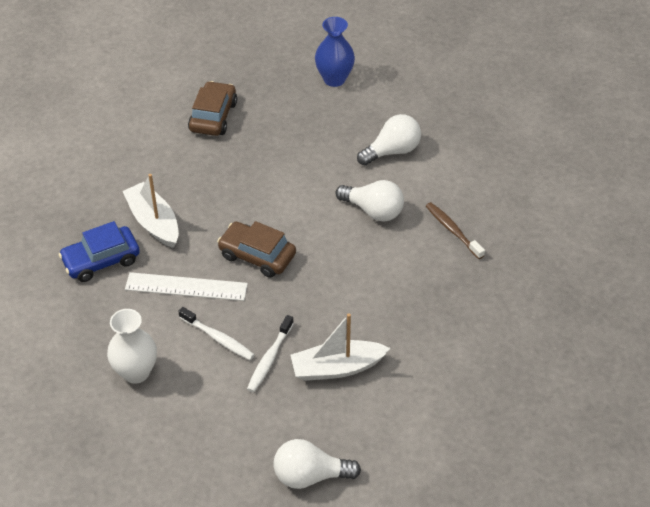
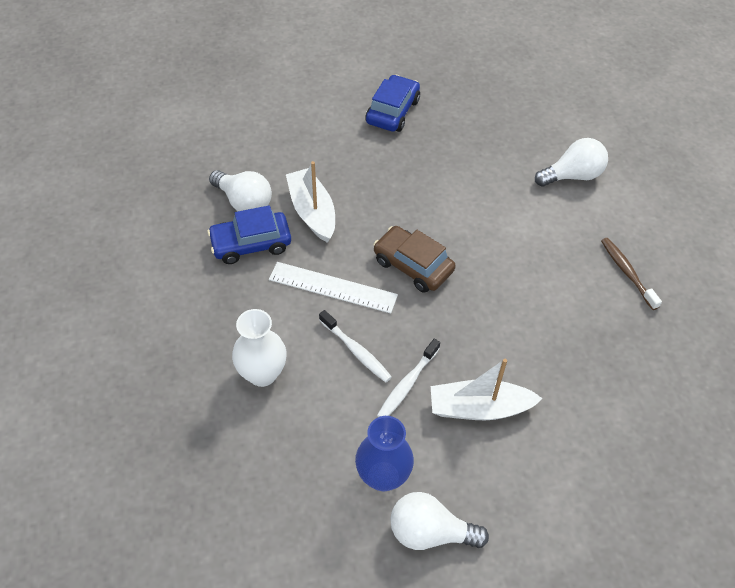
camera: 10 degrees right, 5 degrees up
brown car [188,81,237,136] -> blue car [365,75,420,132]
blue vase [315,17,355,87] -> blue vase moved to [355,416,414,491]
white light bulb [336,180,404,221] -> white light bulb moved to [209,170,272,211]

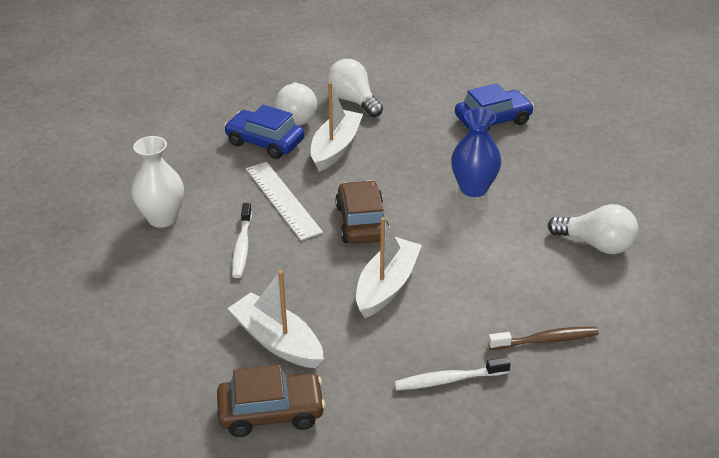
camera: 45 degrees right, 15 degrees down
blue vase [355,416,414,491] -> blue vase moved to [451,108,501,197]
white toothbrush [377,339,440,417] -> white toothbrush moved to [394,357,511,390]
white light bulb [390,492,489,550] -> white light bulb moved to [327,59,383,117]
brown toothbrush [601,238,662,310] -> brown toothbrush turned 60 degrees clockwise [488,327,599,350]
none -> brown car [217,365,325,437]
none -> white boat [356,217,422,318]

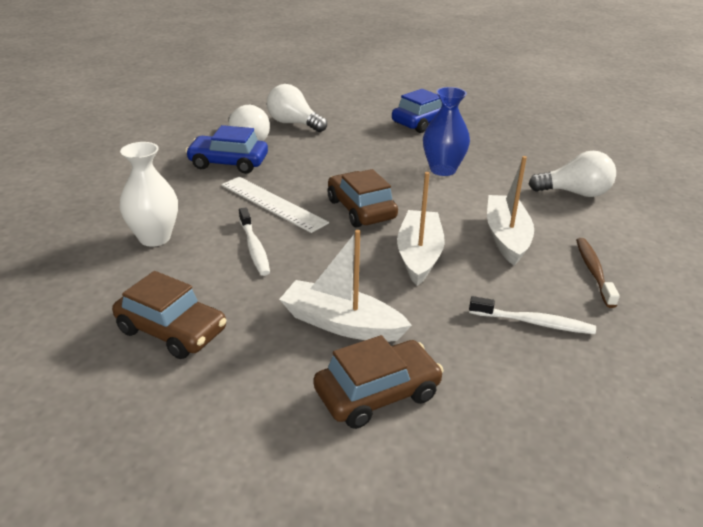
camera: 20 degrees left, 5 degrees down
white boat [311,82,363,172] -> white boat moved to [487,156,534,266]
white toothbrush [394,357,511,390] -> white toothbrush turned 135 degrees counterclockwise [469,296,596,334]
brown toothbrush [488,327,599,350] -> brown toothbrush turned 60 degrees counterclockwise [576,238,620,308]
none -> brown car [112,271,226,359]

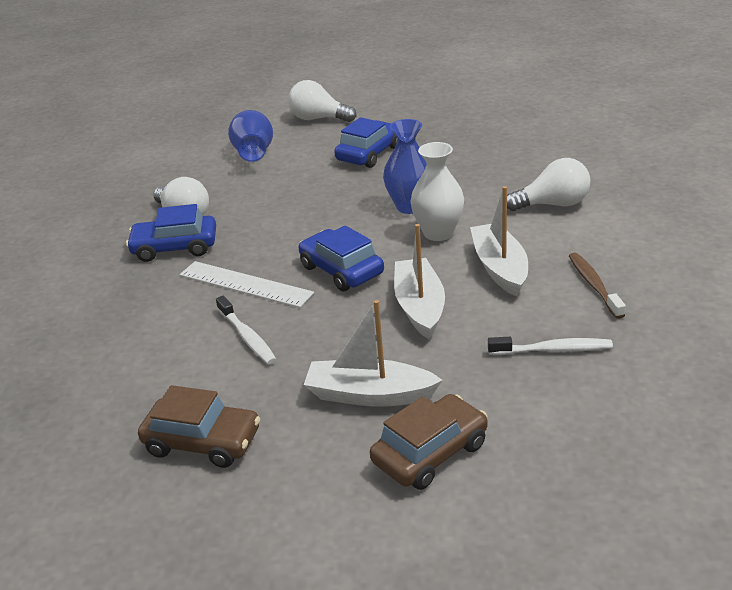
camera: 10 degrees left, 0 degrees up
white vase [119,142,178,247] -> white vase moved to [411,142,464,241]
white light bulb [267,84,327,132] -> white light bulb moved to [288,80,356,122]
brown car [328,169,398,228] -> blue car [299,225,384,291]
none -> blue vase [228,110,273,162]

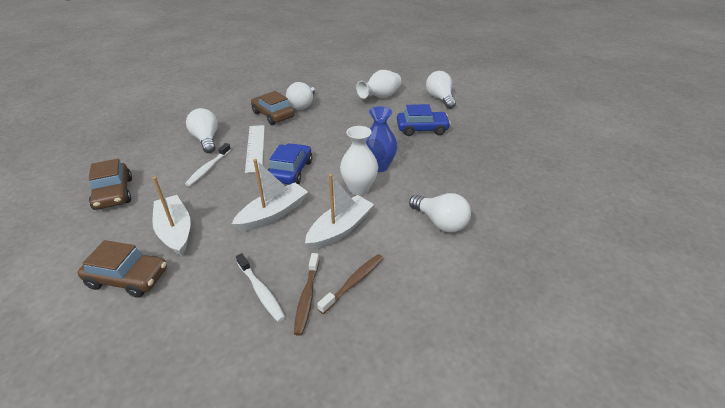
camera: 50 degrees right, 5 degrees up
blue car [126,204,216,262] -> brown car [251,91,295,125]
blue vase [228,110,273,162] -> white vase [356,70,401,99]
none -> white light bulb [186,108,218,153]
none -> brown toothbrush [294,253,319,336]

